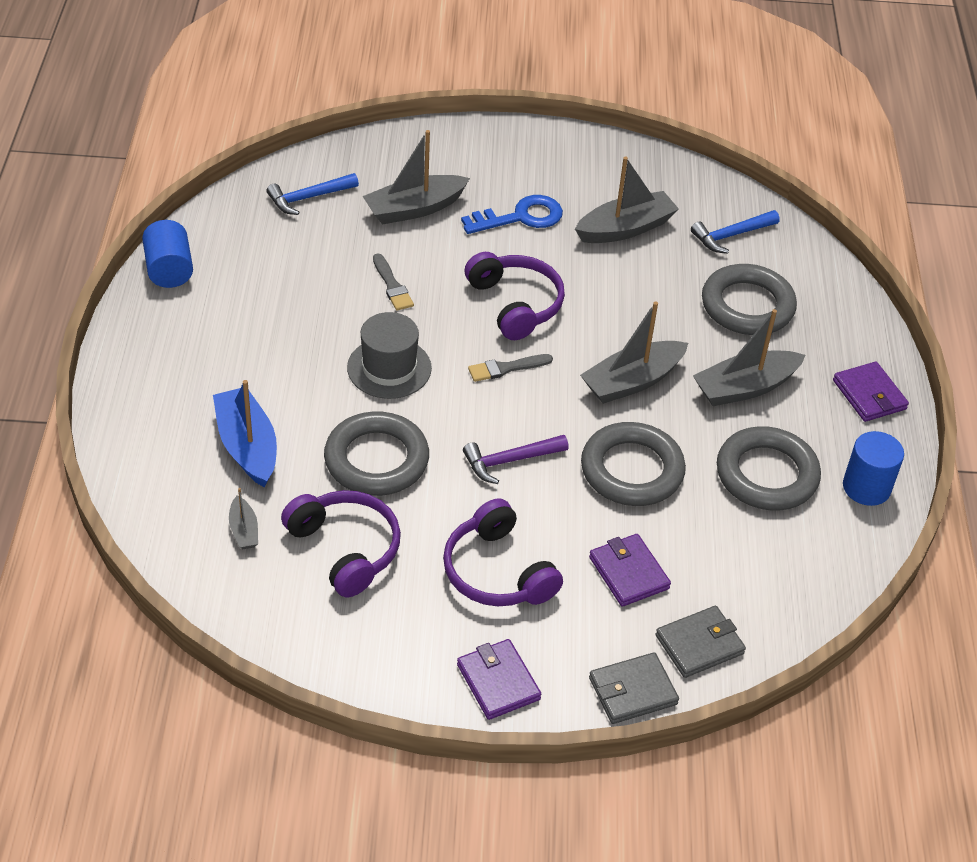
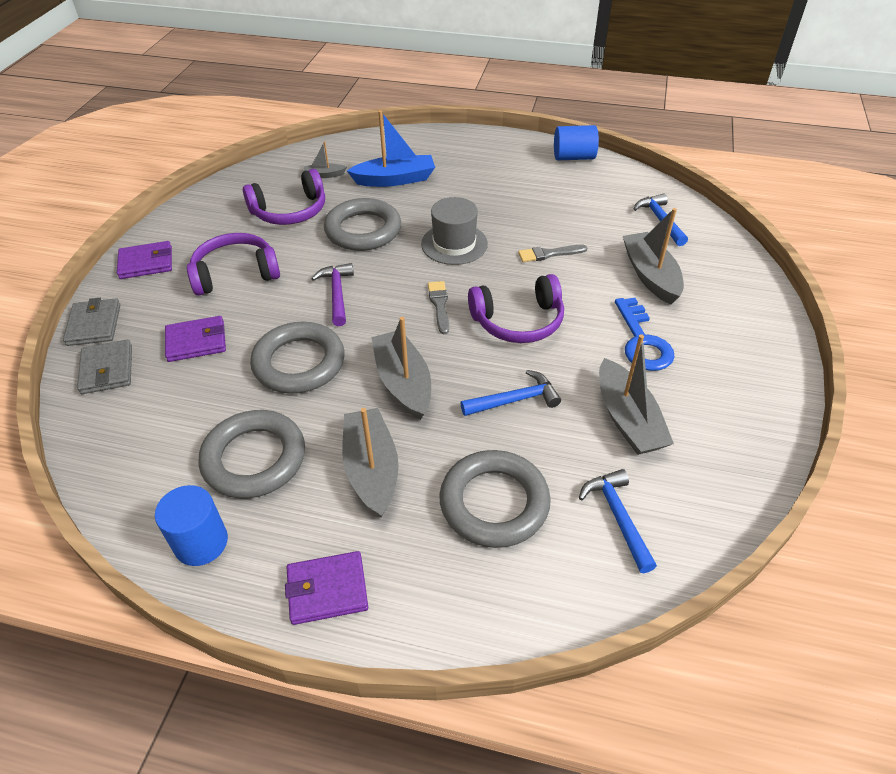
camera: 105 degrees right, 0 degrees up
none -> blue hammer [461,370,561,416]

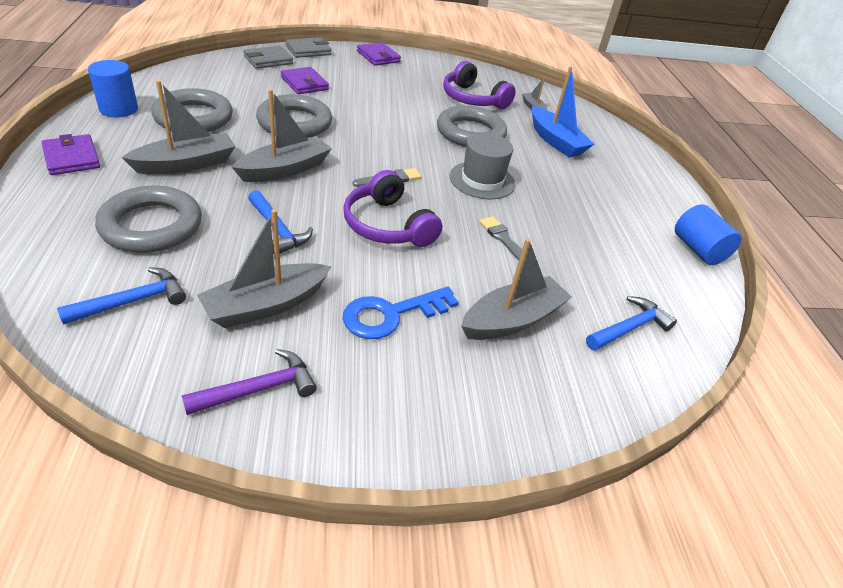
camera: 65 degrees right, 5 degrees down
purple headphones [187,233,280,296] -> none
purple hammer [311,263,354,326] -> purple hammer moved to [182,349,317,415]

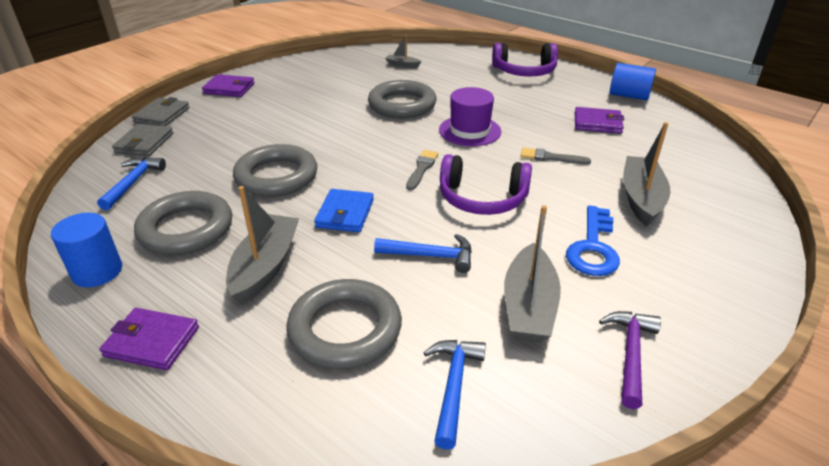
camera: 40 degrees left, 5 degrees down
grey boat [232,89,332,182] -> blue wallet [314,189,374,232]
purple wallet [281,67,329,94] -> purple wallet moved to [575,107,624,134]
purple headphones [443,61,516,109] -> purple headphones moved to [492,43,558,77]
grey hat [450,133,516,199] -> purple hat [439,87,501,146]
blue boat [532,66,594,157] -> none
blue hammer [586,296,677,351] -> blue hammer moved to [97,157,166,210]

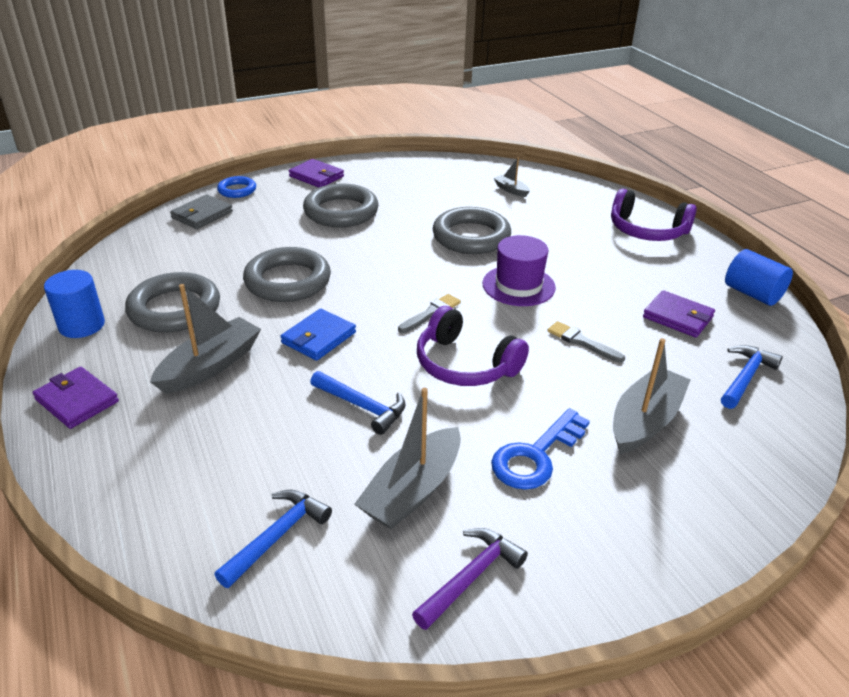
camera: 25 degrees right, 0 degrees up
blue hammer [97,157,166,210] -> blue hammer moved to [721,345,783,409]
grey wallet [132,97,189,126] -> blue ring [217,176,256,198]
grey ring [286,279,402,369] -> grey ring moved to [303,183,379,227]

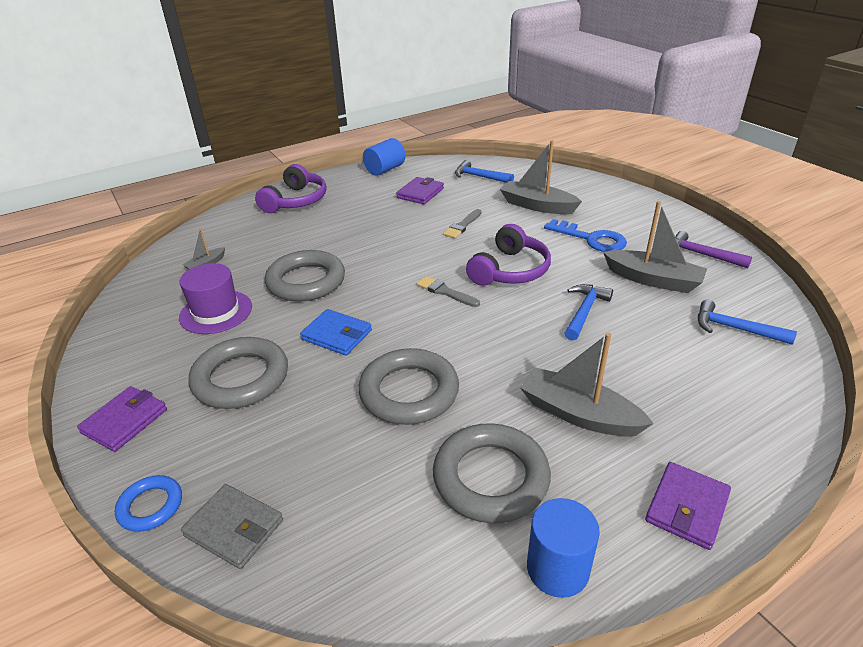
camera: 95 degrees left, 0 degrees up
blue wallet [280,309,356,361] -> blue wallet moved to [300,309,372,356]
purple hat [483,235,556,306] -> purple hat moved to [179,263,252,334]

